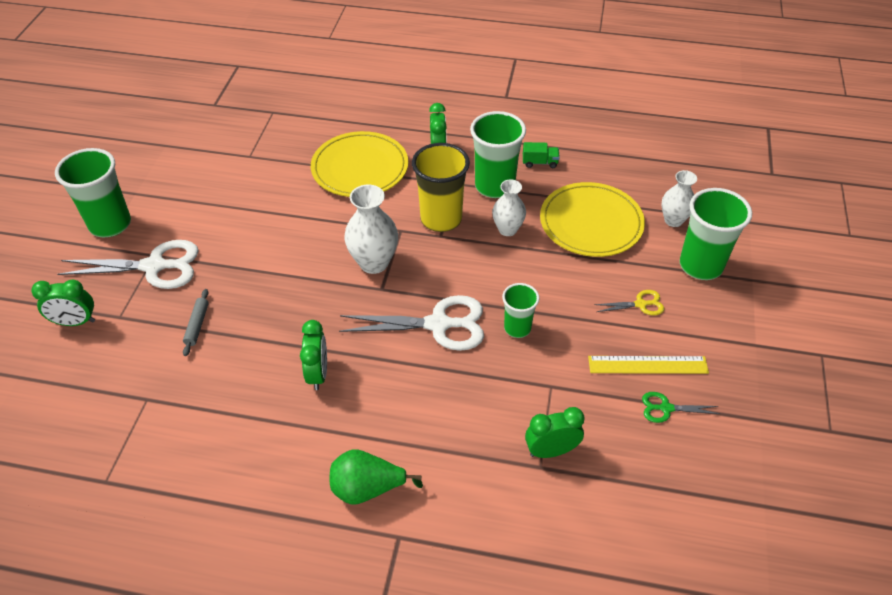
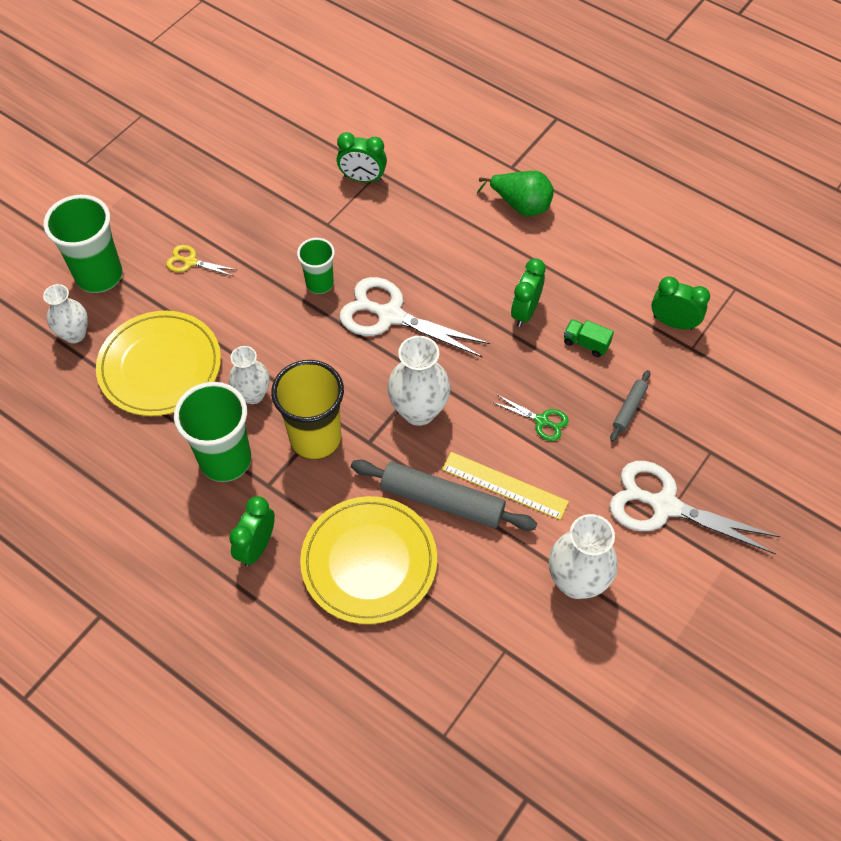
camera: 155 degrees left, 10 degrees up
green clock [31,280,95,326] -> green clock moved to [651,276,710,330]
green cup [55,148,131,237] -> none
green truck [523,142,560,168] -> green truck moved to [564,319,614,357]
yellow ruler [588,356,709,374] -> yellow ruler moved to [442,452,569,520]
green scissors [642,392,720,423] -> green scissors moved to [492,395,568,441]
none -> grey rolling pin [351,460,537,531]
none -> white vase [549,514,618,599]

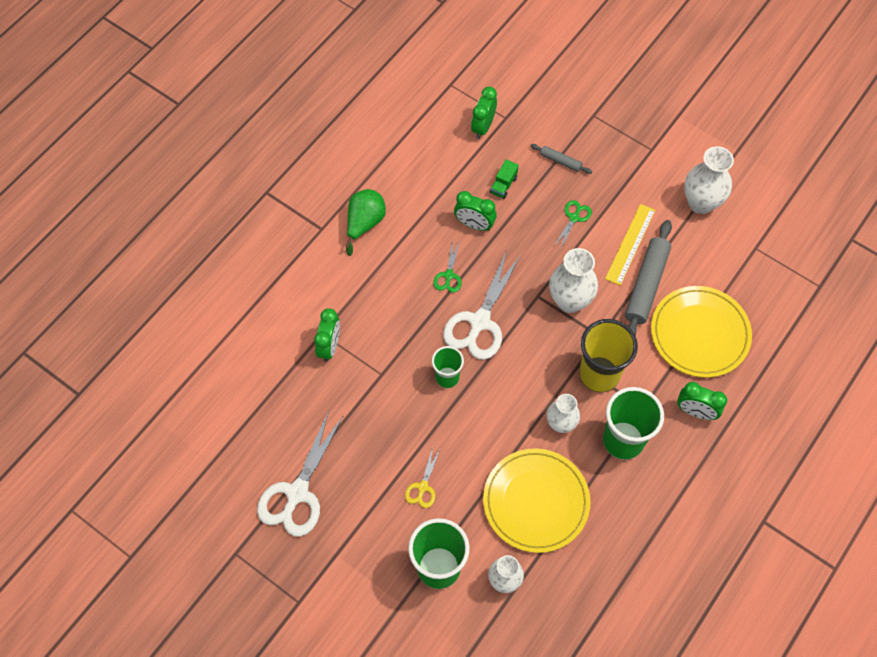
camera: 90 degrees left, 5 degrees up
white scissors [610,461,780,554] -> white scissors moved to [257,411,343,537]
none -> green scissors [433,240,462,293]

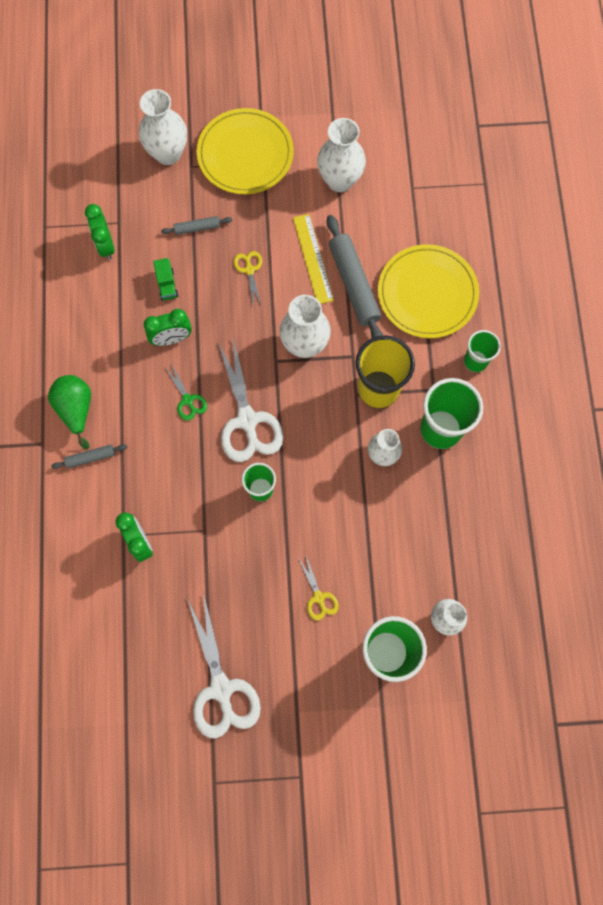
camera: 40 degrees left, 10 degrees up
yellow plate [483,448,590,553] -> yellow plate moved to [197,108,294,194]
green scissors [554,200,592,250] -> yellow scissors [233,251,262,307]
green clock [677,382,727,420] -> green cup [464,330,501,372]
none -> grey rolling pin [51,444,127,469]
none -> white vase [139,89,187,165]

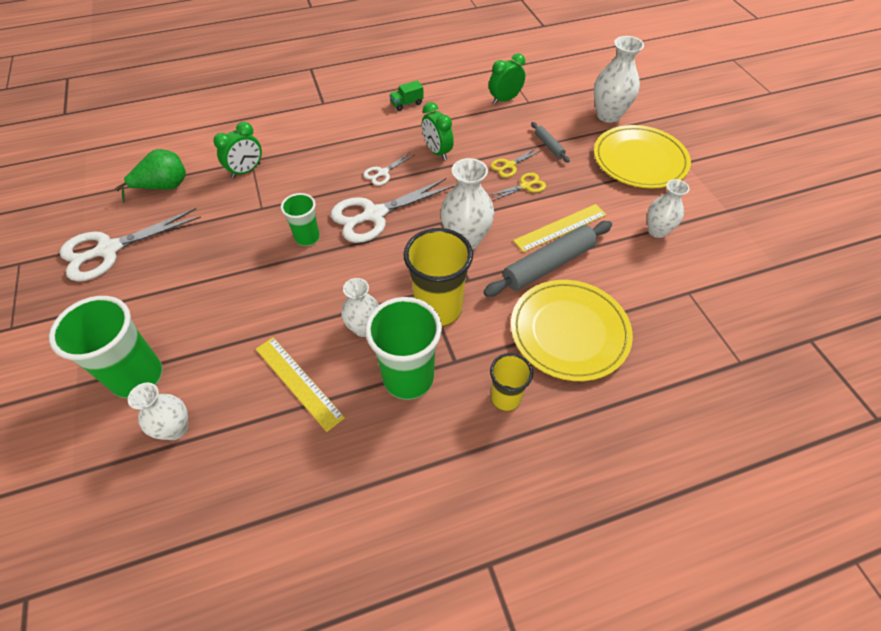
camera: 75 degrees right, 20 degrees down
green pear [48,375,91,449] -> green pear moved to [115,149,186,203]
grey rolling pin [51,444,127,469] -> none
green truck [153,258,178,301] -> green truck moved to [389,80,424,111]
green scissors [164,363,207,421] -> white scissors [363,152,414,186]
yellow scissors [299,553,339,620] -> yellow scissors moved to [491,147,542,178]
white vase [317,118,366,192] -> white vase [647,179,690,238], size x0.66
green cup [464,330,501,372] -> yellow cup [490,353,533,411]
none -> yellow ruler [256,337,345,432]

